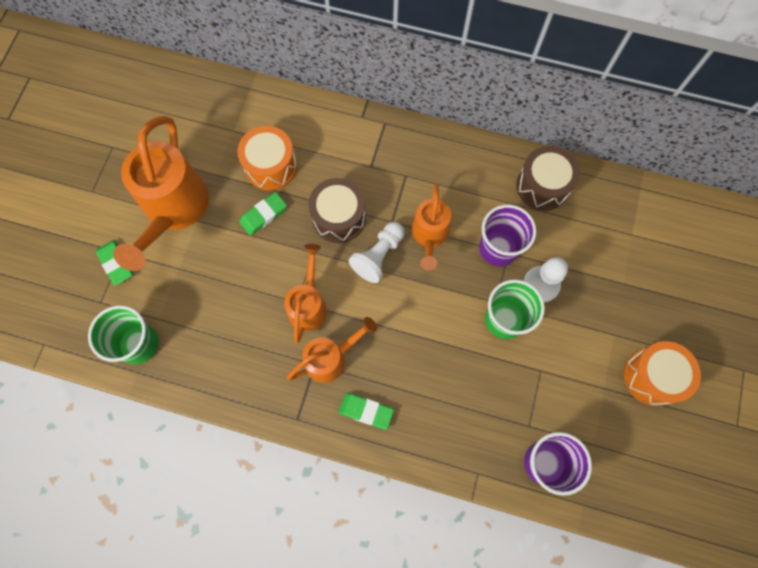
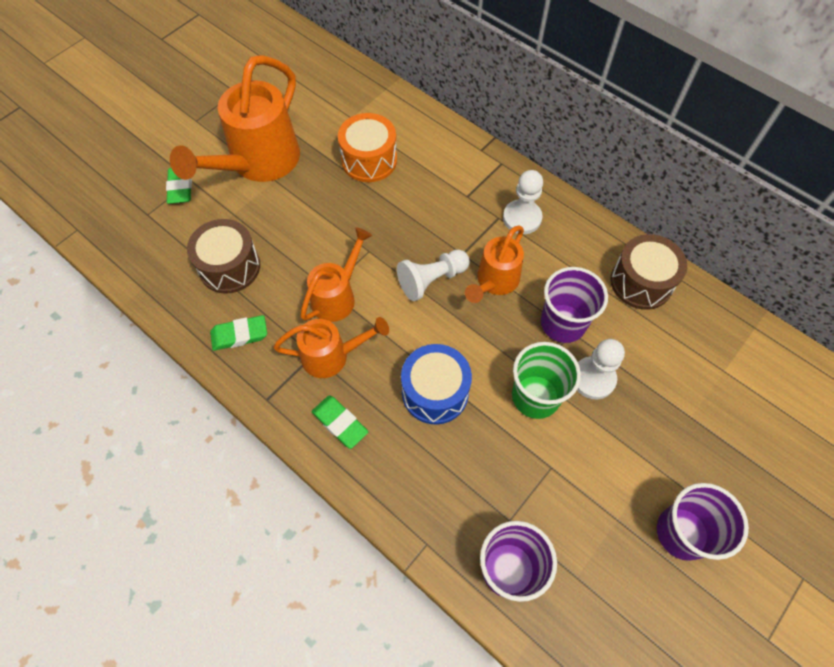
camera: 25 degrees right, 10 degrees down
green cup [88,305,159,364] -> none
green eraser [239,192,287,236] -> green eraser moved to [210,315,267,351]
brown drum [308,178,366,243] -> brown drum moved to [187,219,260,294]
orange drum [624,341,701,406] -> purple cup [657,483,749,561]
none -> blue drum [401,344,472,424]
none -> white pawn [503,170,543,234]

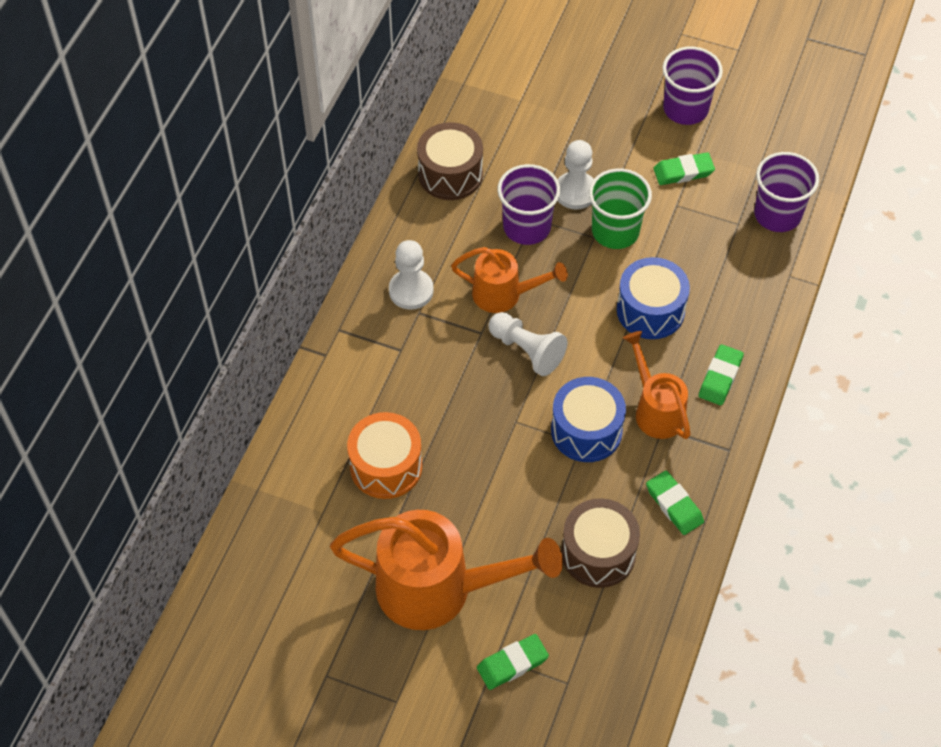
camera: 110 degrees left, 5 degrees down
orange watering can [300,227,372,322] -> blue drum [551,377,626,462]
none -> green eraser [654,152,715,185]

